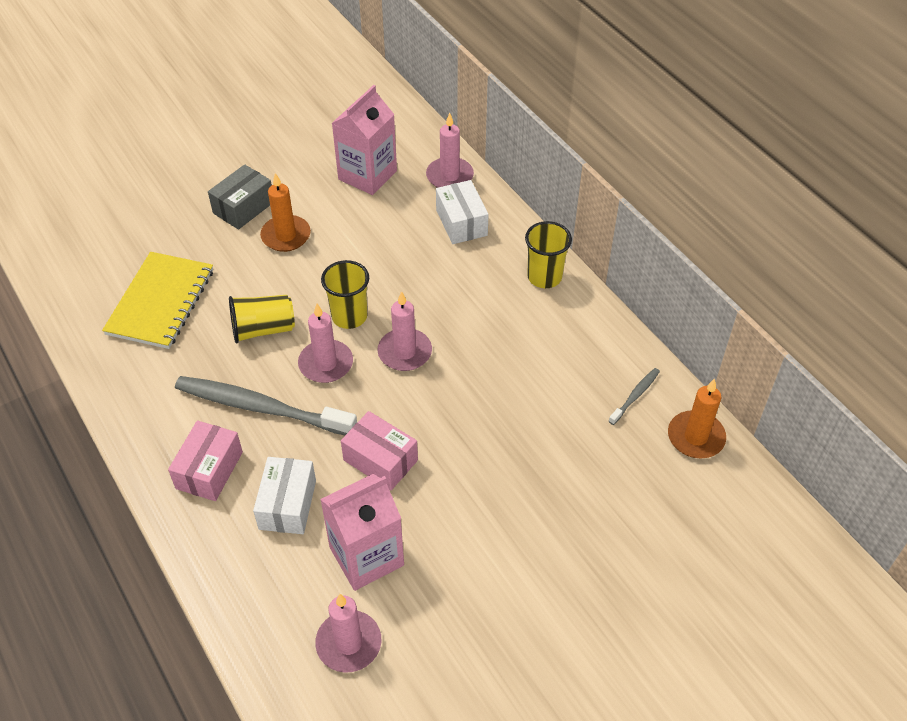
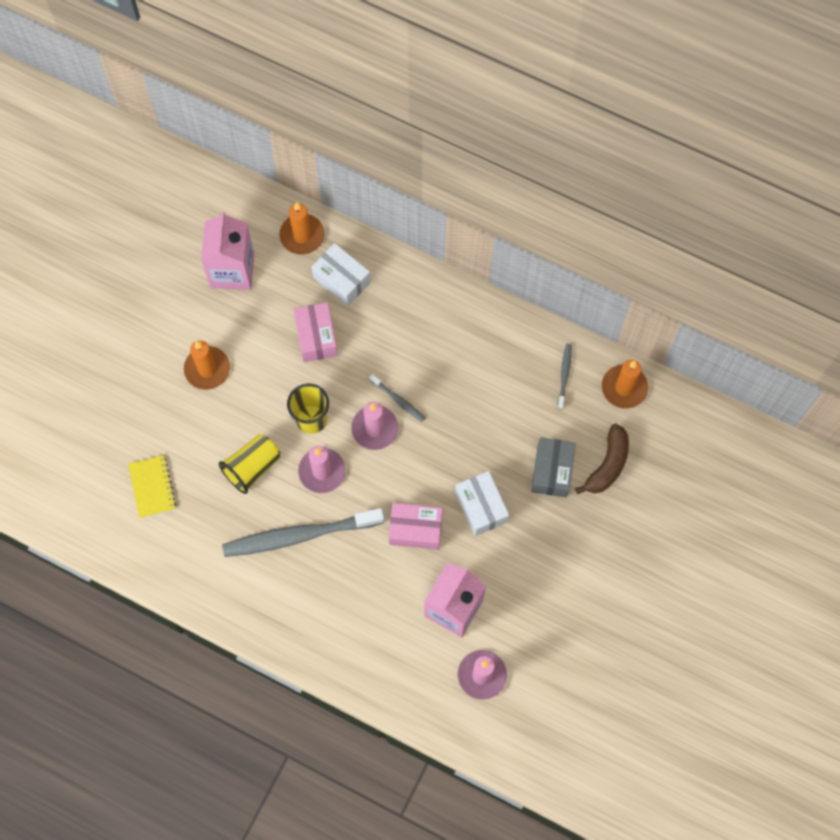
camera: 30 degrees left, 20 degrees up
yellow notebook [102,252,213,349] -> yellow notebook [128,455,177,518], size x0.58
pink box [168,421,243,501] -> pink box moved to [293,302,338,362]
grey box [208,164,272,230] -> grey box moved to [531,437,576,497]
white box [253,457,316,534] -> white box moved to [455,471,509,536]
pink candle [426,113,474,188] -> orange candle [279,202,325,255]
yellow cup [525,221,572,288] -> none
none -> grey toothbrush [369,374,425,422]
none -> brown banana [575,424,629,494]

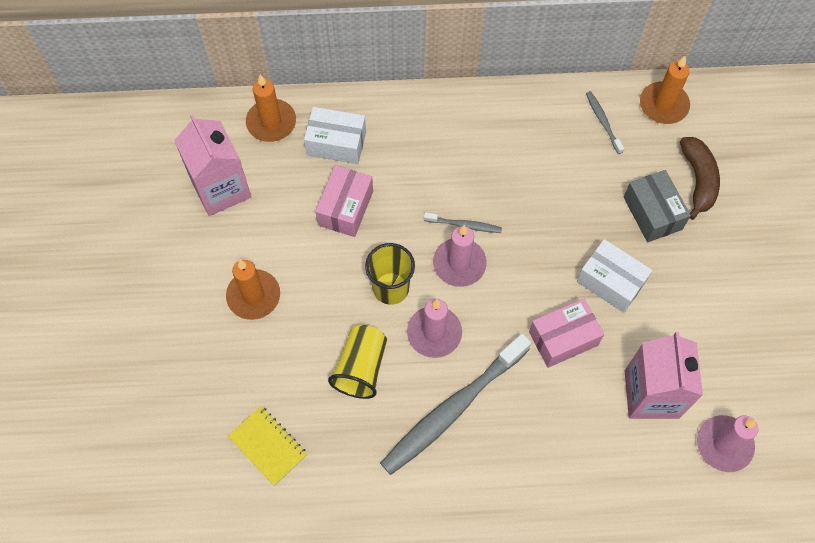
camera: 30 degrees left, 5 degrees down
pink box [293,302,338,362] -> pink box turned 60 degrees clockwise [315,165,373,237]

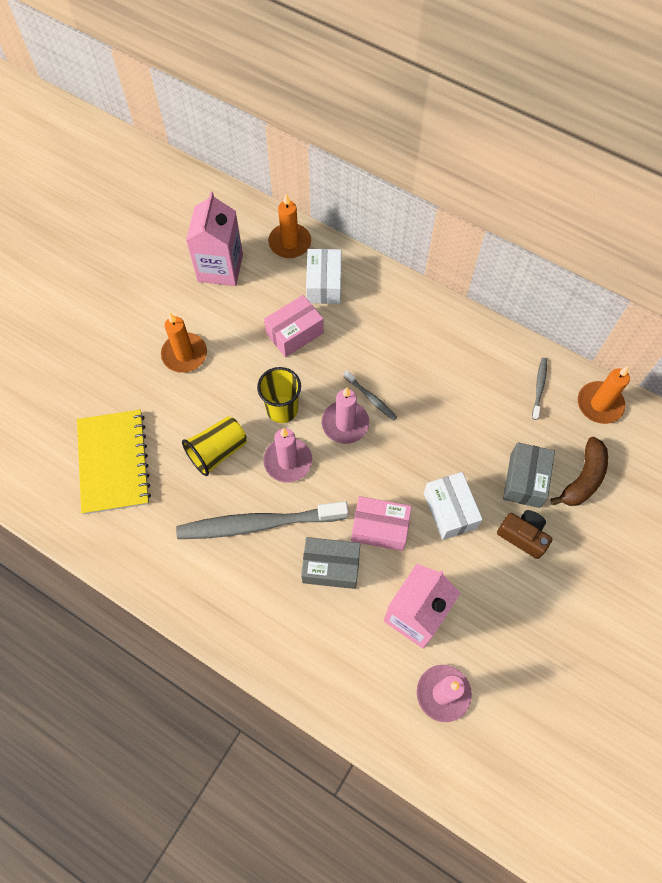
camera: 35 degrees right, 0 degrees up
yellow notebook [228,406,307,486] -> yellow notebook [77,410,151,514], size x1.72
white box [304,107,366,164] -> white box turned 45 degrees clockwise [306,249,342,304]
none -> grey box [301,537,360,589]
none -> brown camera [497,510,552,559]

